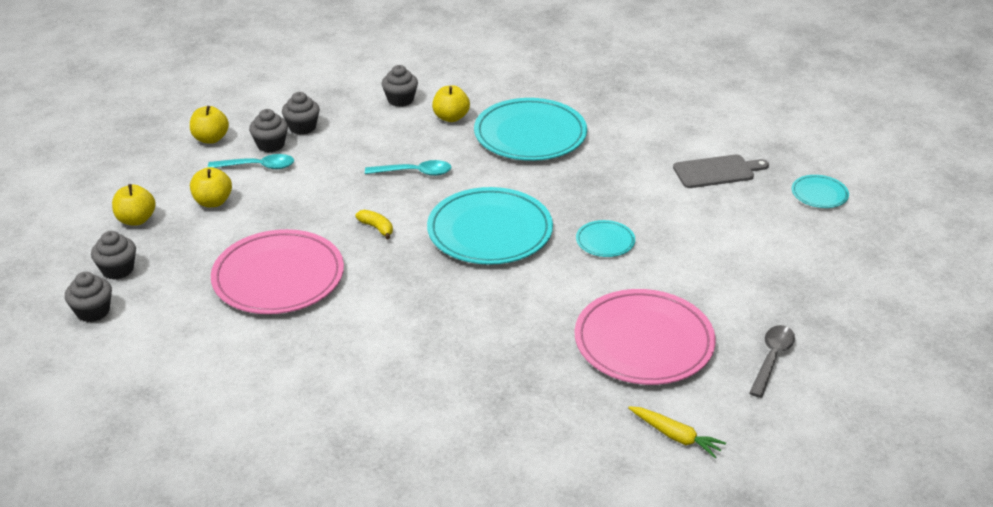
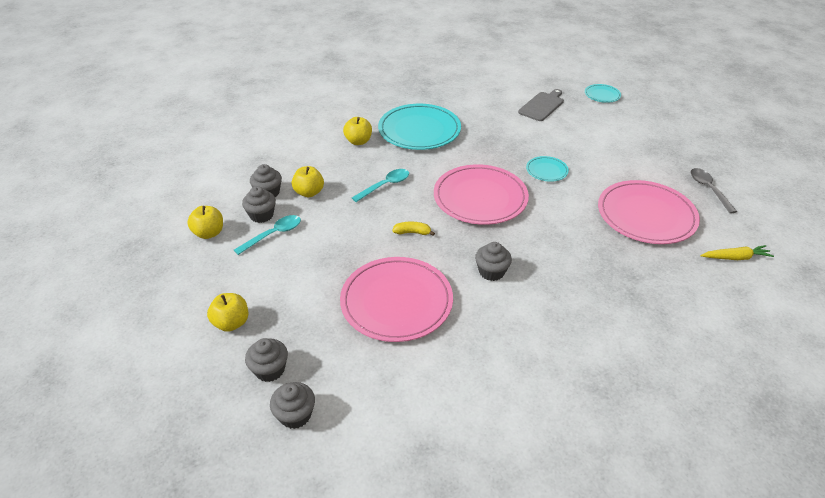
camera: 40 degrees left, 5 degrees up
yellow apple [190,167,232,207] -> yellow apple moved to [292,166,324,197]
grey cupcake [382,65,418,107] -> grey cupcake moved to [475,242,512,281]
turquoise plate [427,187,553,265] -> pink plate [434,164,529,225]

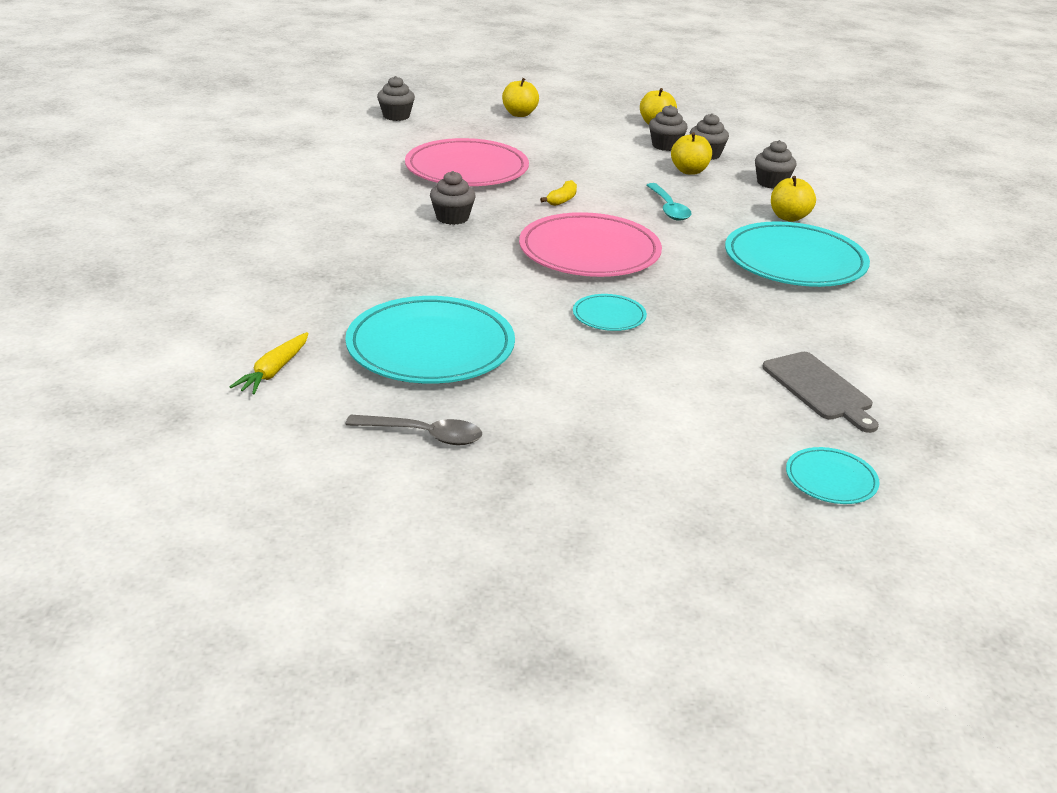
camera: 115 degrees right, 10 degrees down
turquoise spoon [234,215,301,255] -> none
grey cupcake [245,338,288,382] -> grey cupcake moved to [755,140,797,189]
pink plate [598,180,700,244] -> turquoise plate [345,296,515,384]

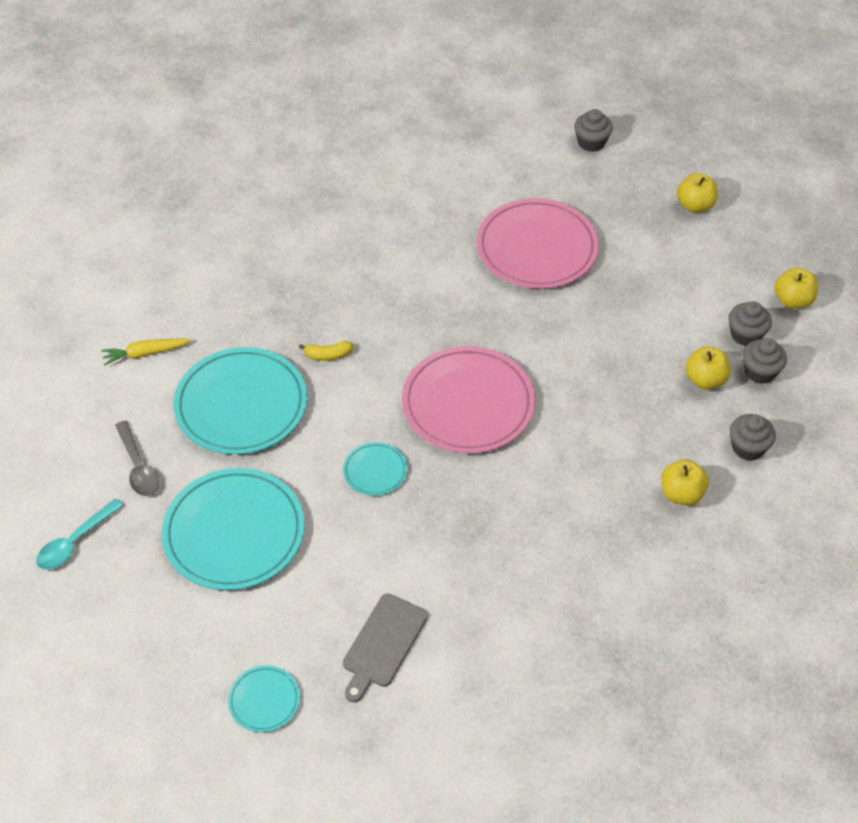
camera: 55 degrees right, 20 degrees up
grey cupcake [430,171,476,225] -> none
yellow banana [540,180,577,206] -> yellow banana moved to [299,341,353,361]
turquoise spoon [647,183,691,221] -> turquoise spoon moved to [36,499,123,570]
turquoise plate [725,221,870,287] -> turquoise plate moved to [161,468,304,590]

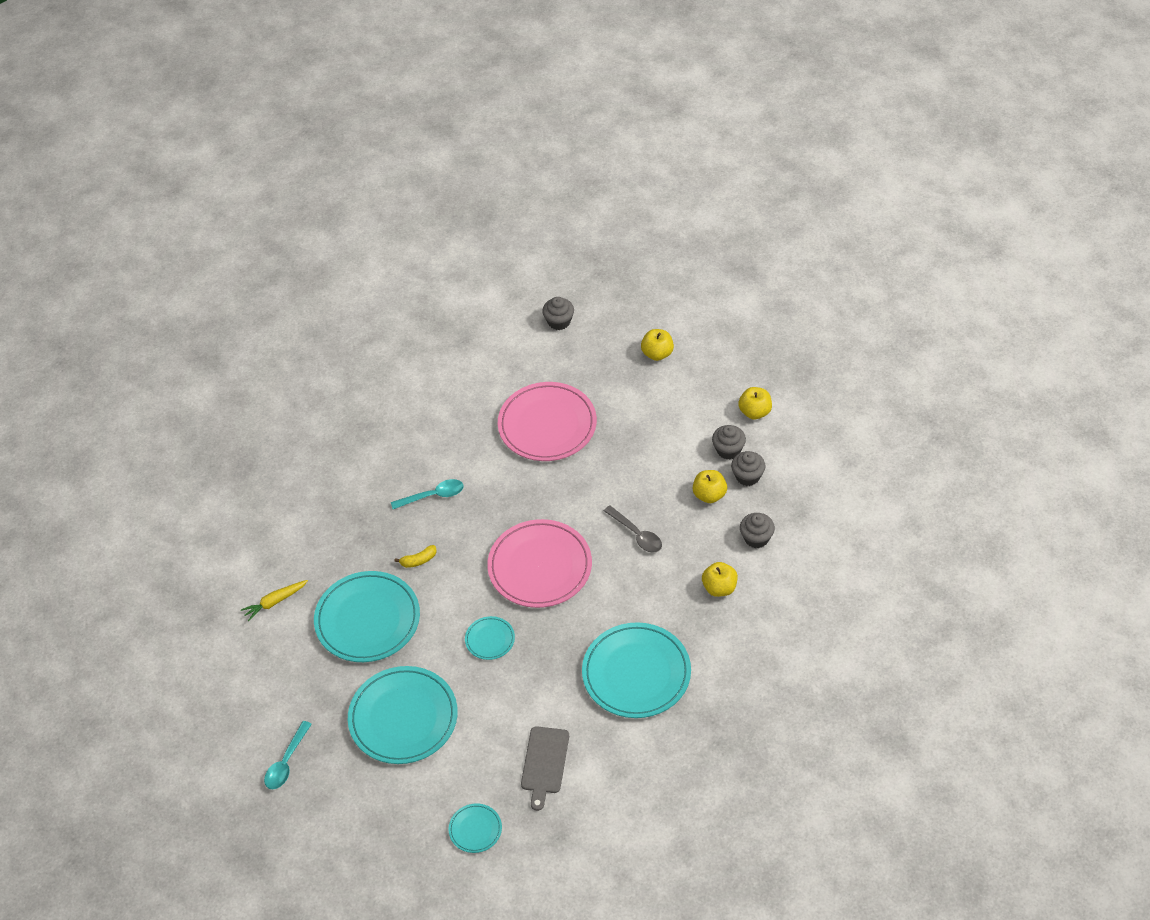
camera: 15 degrees left, 0 degrees up
grey spoon [115,421,159,496] -> grey spoon moved to [604,505,662,553]
none -> turquoise spoon [391,479,464,509]
none -> turquoise plate [582,622,691,718]

